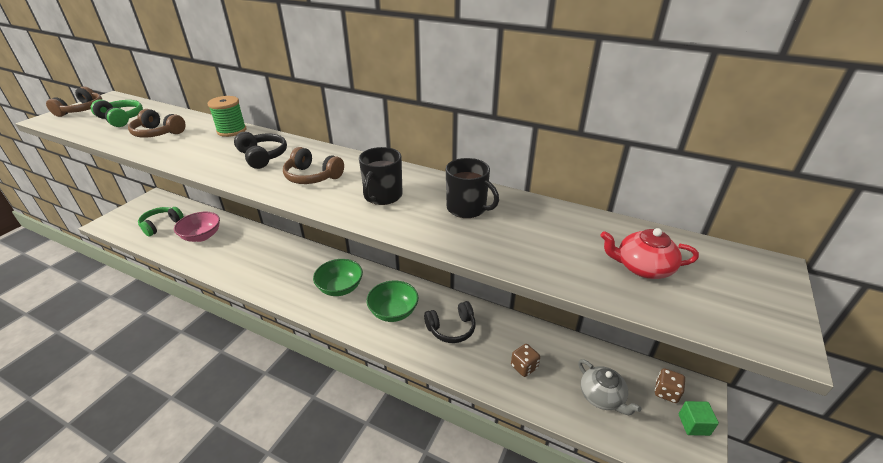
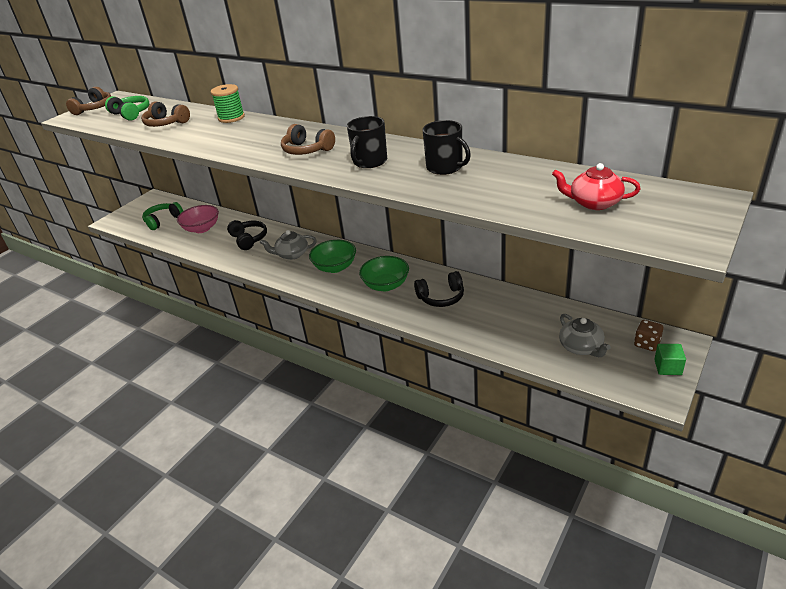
camera: 10 degrees right, 0 degrees up
black headphones [234,132,287,169] -> black headphones moved to [227,220,267,250]
brown dice [511,344,540,377] -> none
none -> grey teapot [260,230,317,260]

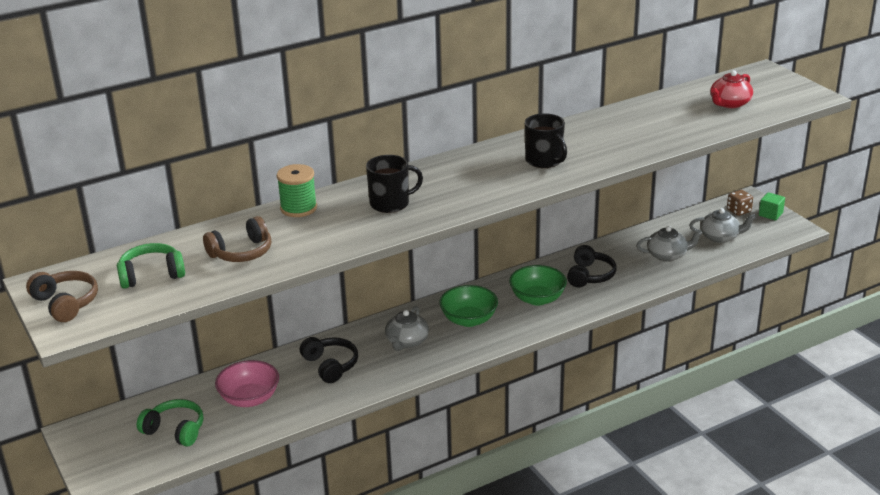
camera: 65 degrees left, 5 degrees down
green headphones [142,202,183,230] -> green headphones turned 135 degrees clockwise [137,399,204,447]
black headphones [227,220,267,250] -> black headphones turned 60 degrees clockwise [300,337,358,383]
brown headphones [281,124,335,155] -> none
black mug [422,120,471,175] -> black mug moved to [366,155,423,213]
none -> grey teapot [636,226,703,262]

